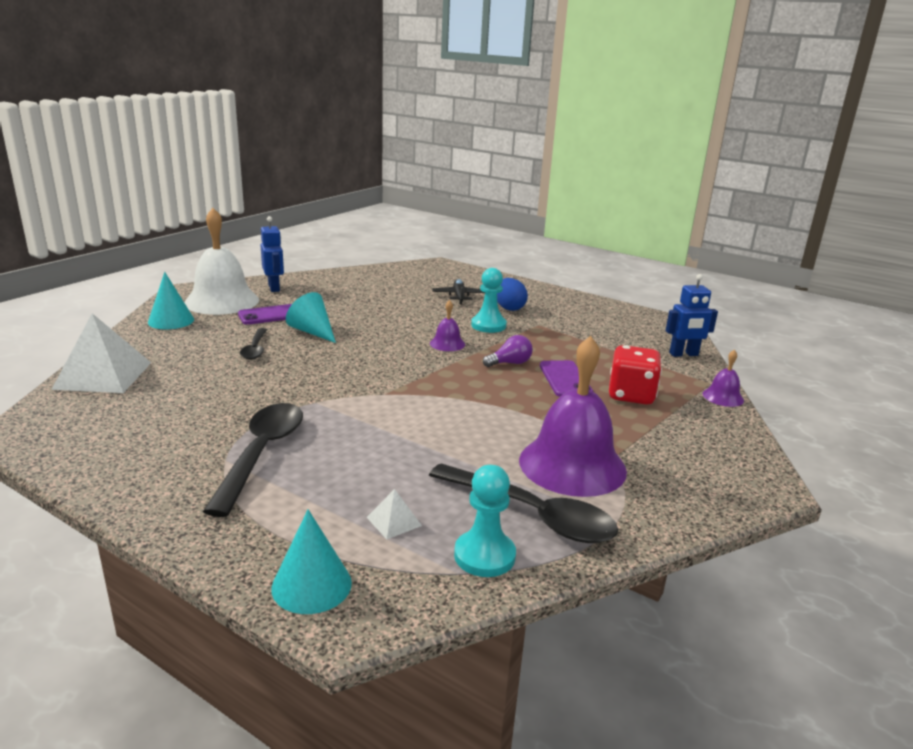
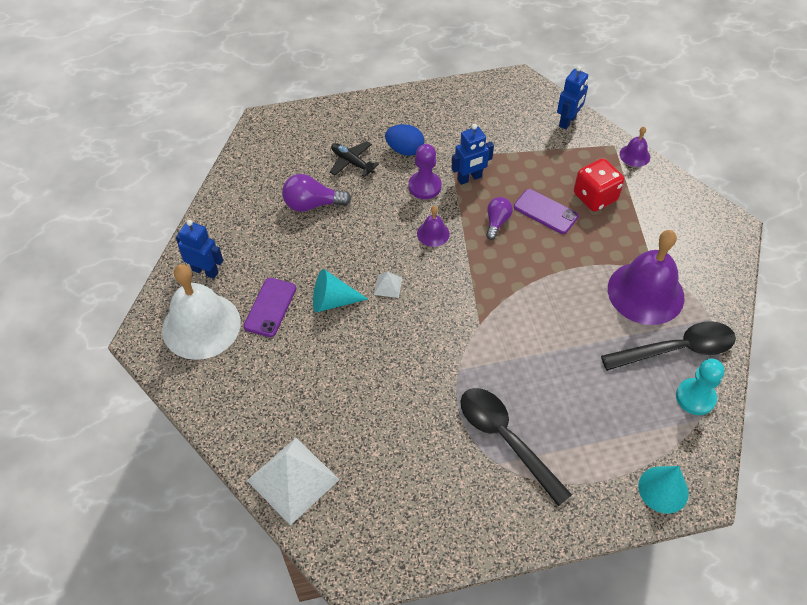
camera: 45 degrees left, 30 degrees up
turquoise cone [148,272,194,329] -> none
black spoon [240,328,267,360] -> none
white pyramid [366,489,422,539] -> white pyramid moved to [374,272,402,298]
turquoise pawn [471,268,507,333] -> purple pawn [409,144,442,199]
none -> purple light bulb [282,174,351,212]
none -> blue robot [451,124,494,185]

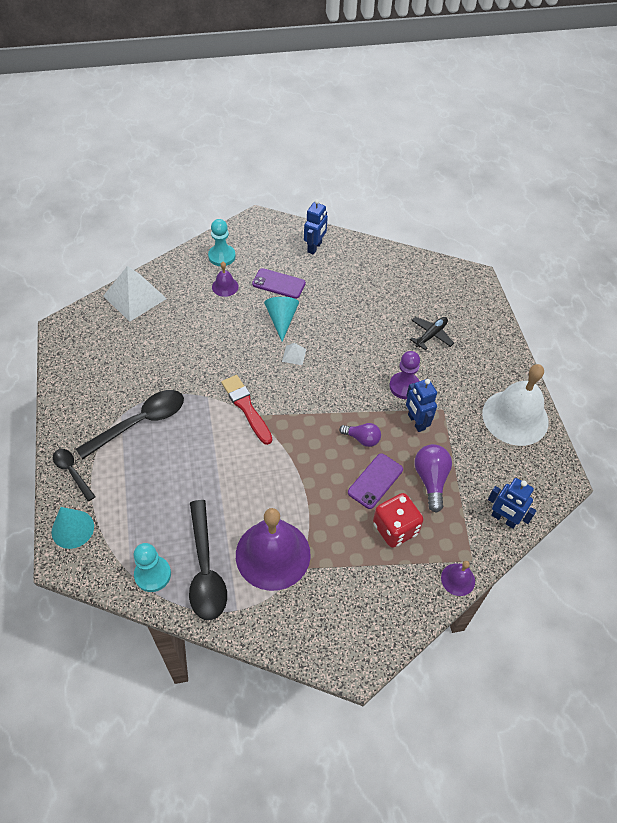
camera: 90 degrees right, 0 degrees up
white bell [162,264,241,360] -> white bell moved to [482,364,549,446]
purple light bulb [282,174,351,212] -> purple light bulb moved to [415,444,452,513]
blue egg [385,124,424,156] -> none
purple bell [417,206,450,247] -> purple bell moved to [212,262,239,297]
none -> black spoon [53,449,96,501]
none -> turquoise pawn [208,219,236,266]
none -> red brush [221,375,272,445]

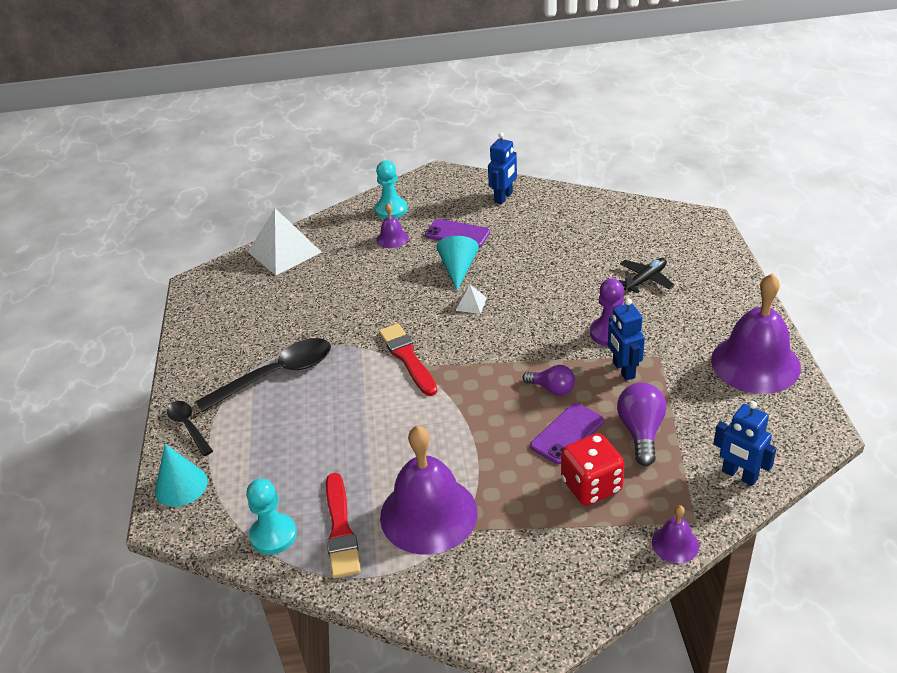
camera: 10 degrees right, 15 degrees down
black spoon [189,500,227,620] -> red brush [326,473,361,578]
white bell [482,364,549,446] -> purple bell [711,274,801,394]

